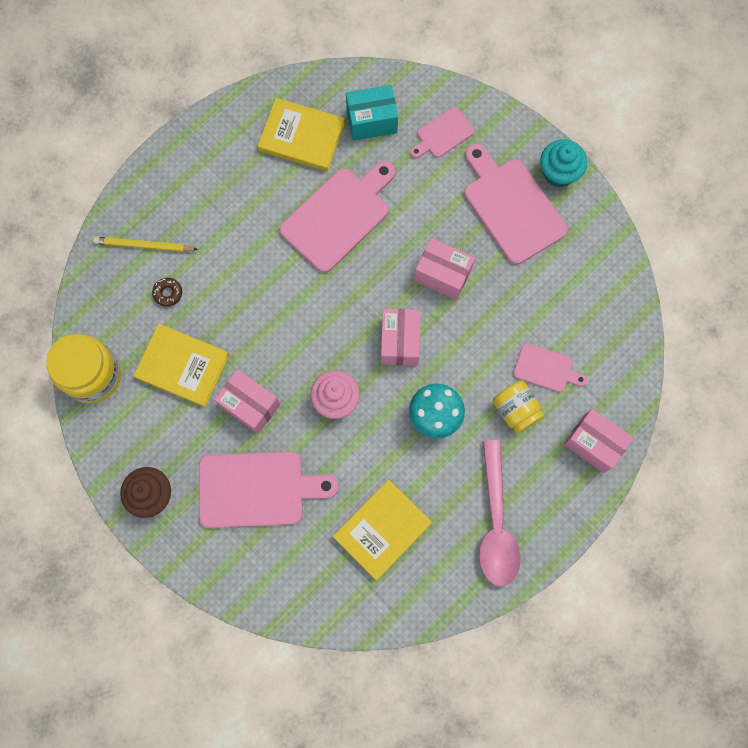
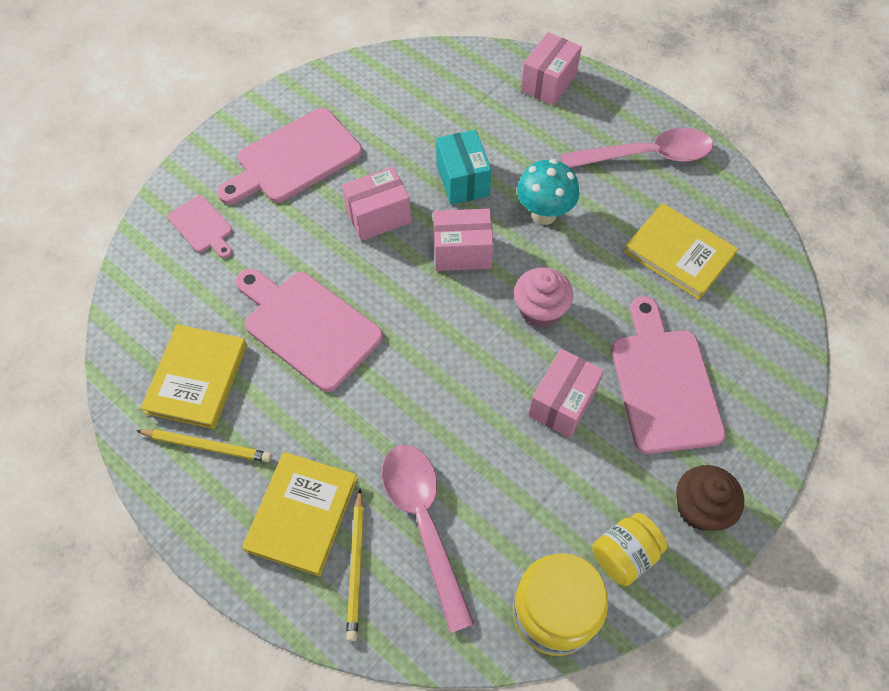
camera: 95 degrees left, 15 degrees down
yellow book [133,324,229,407] -> yellow book moved to [242,452,357,576]
brown donut [152,278,182,307] -> pink spoon [382,445,474,633]
turquoise box [346,85,398,141] -> turquoise box moved to [436,130,492,205]
pink box [414,238,475,300] -> pink box turned 45 degrees clockwise [342,167,411,241]
yellow jar [493,381,544,434] -> yellow jar moved to [592,513,667,586]
pink cutting board [513,343,587,392] -> none
turquoise cupcake [540,139,587,187] -> none
none -> yellow pencil [136,429,272,462]

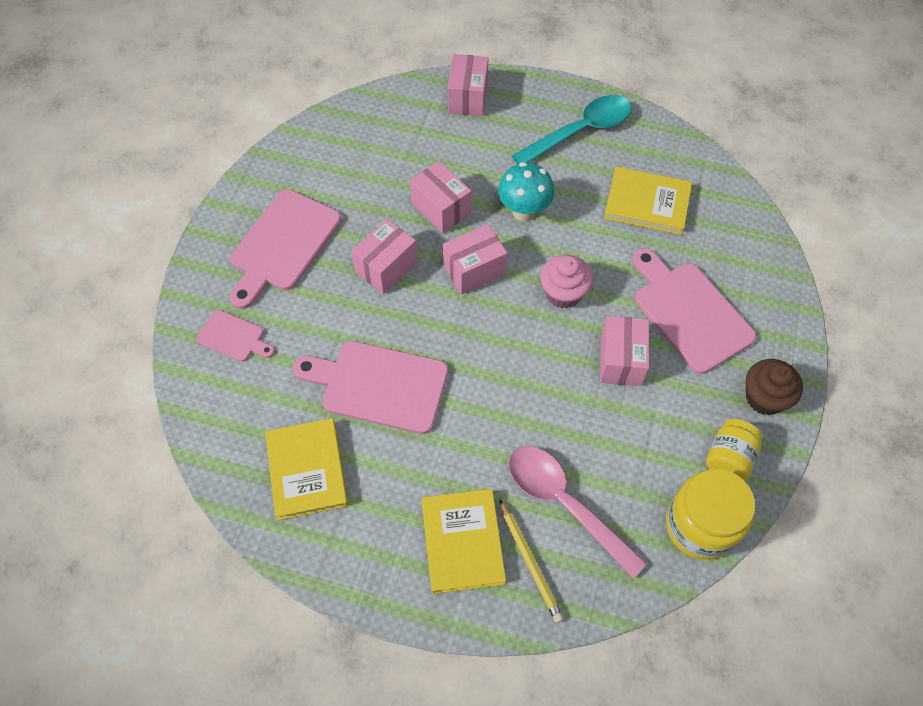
camera: 25 degrees left, 0 degrees up
yellow pencil [136,429,272,462] -> none
turquoise box [436,130,492,205] -> pink box [410,161,471,233]
pink spoon [561,128,713,168] -> turquoise spoon [512,95,631,164]

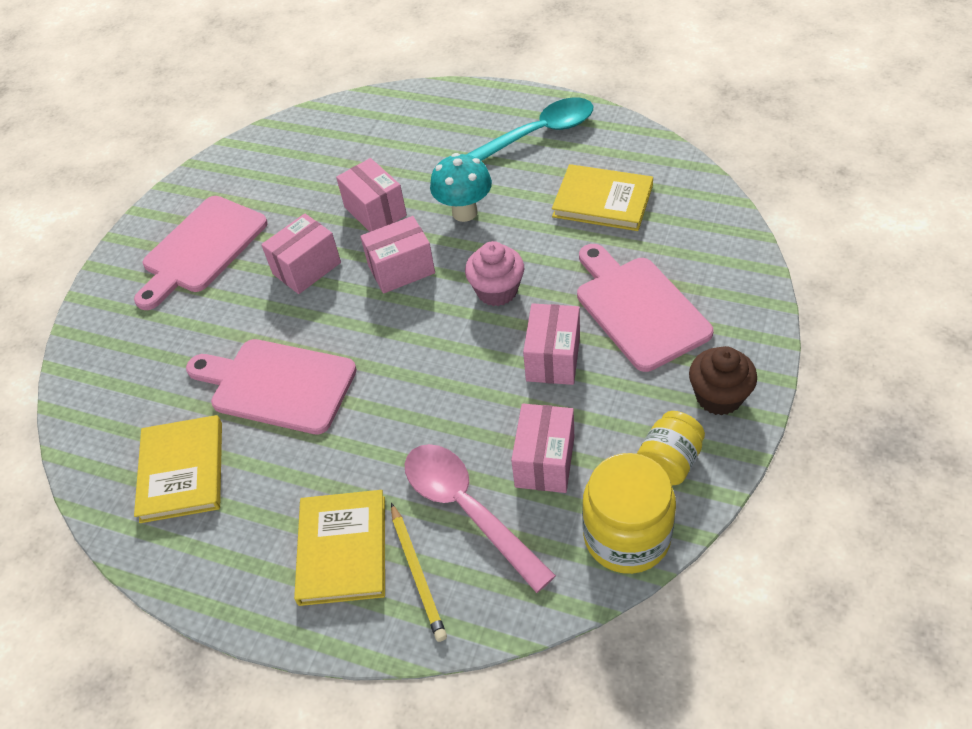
camera: 10 degrees right, 10 degrees down
pink cutting board [196,310,275,362] -> none
pink box [448,54,489,116] -> pink box moved to [511,404,574,493]

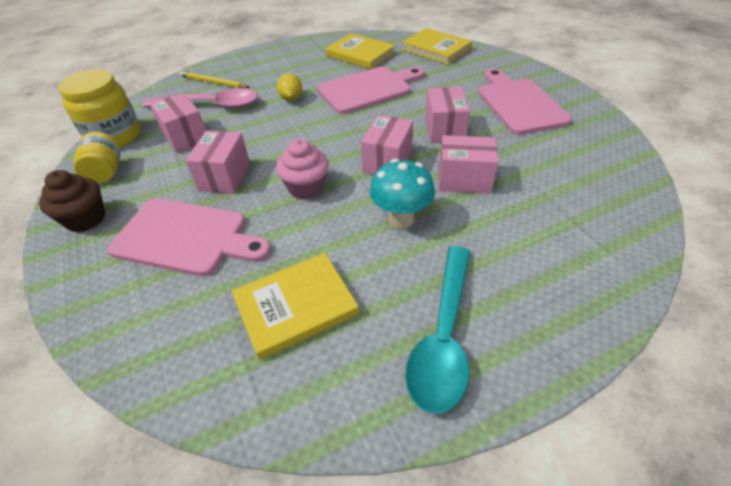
camera: 130 degrees right, 5 degrees down
yellow book [294,490,385,606] -> yellow book moved to [402,28,472,65]
pink box [523,303,580,385] -> pink box turned 45 degrees clockwise [186,131,250,194]
none -> yellow lemon [277,73,302,101]

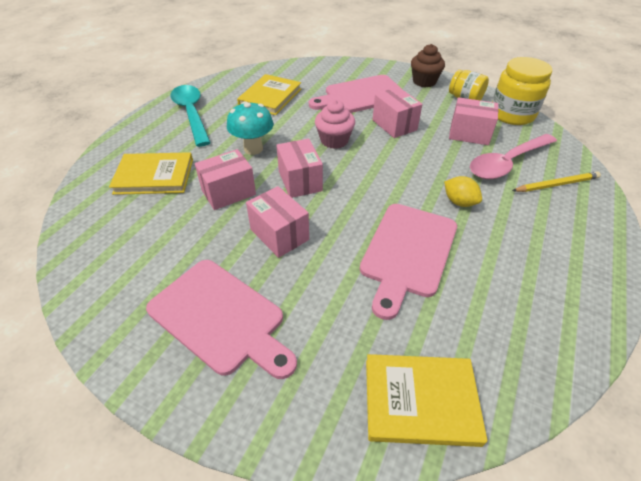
camera: 140 degrees right, 0 degrees up
yellow book [325,33,395,69] -> yellow book moved to [109,152,193,195]

